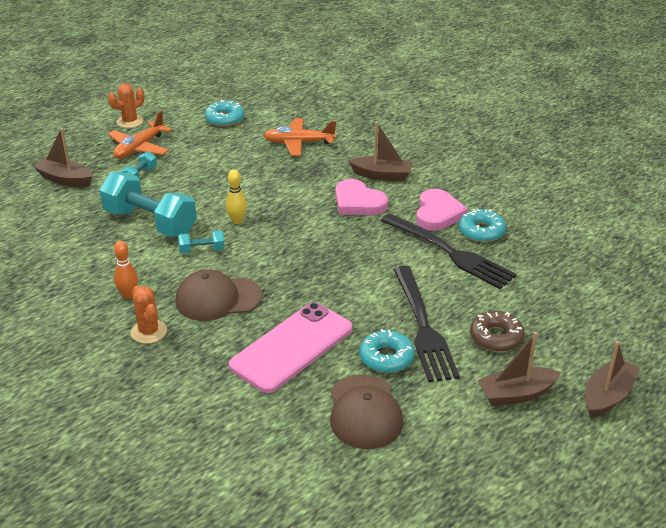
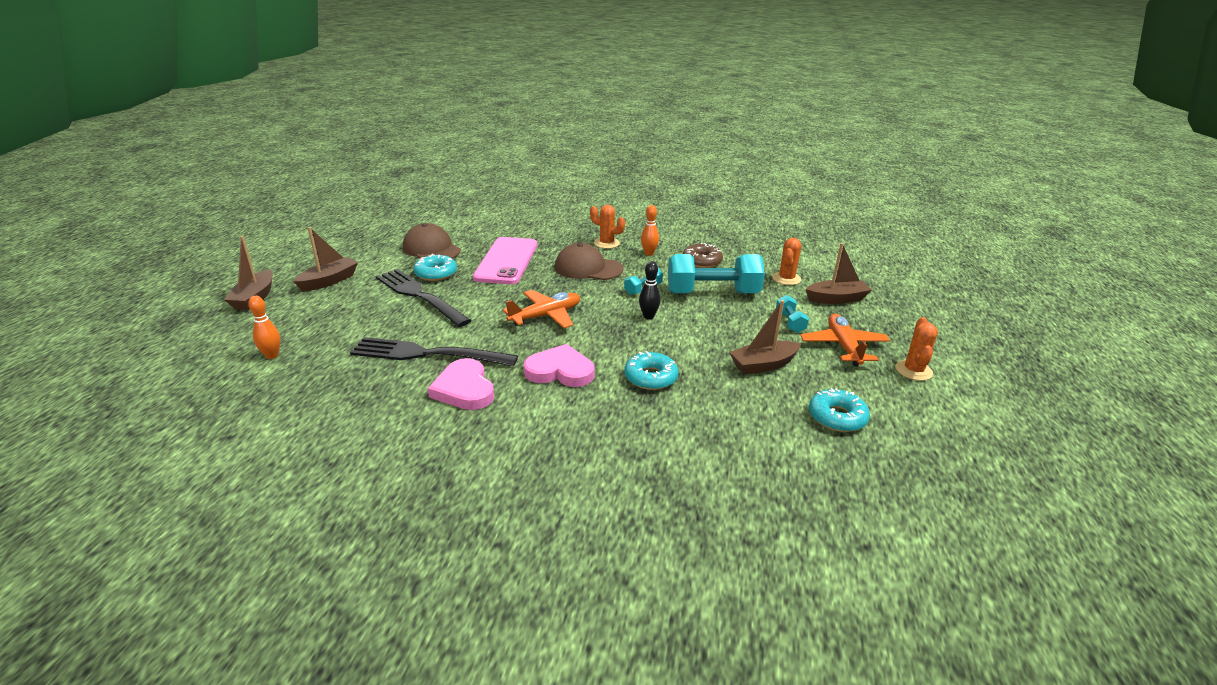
camera: 145 degrees right, 5 degrees down
brown cap [175,270,262,321] -> brown cap turned 120 degrees counterclockwise [555,243,624,280]
yellow bowling pin [226,169,247,224] -> black bowling pin [639,261,660,319]
orange plane [264,118,336,156] -> orange plane moved to [503,290,580,328]
brown boat [348,122,413,181] -> brown boat moved to [729,300,801,375]
turquoise donut [459,209,506,242] -> turquoise donut moved to [624,351,678,390]
brown donut [470,311,525,352] -> brown donut moved to [683,242,723,268]
none -> orange bowling pin [248,296,280,359]
none -> orange cactus [772,238,801,285]

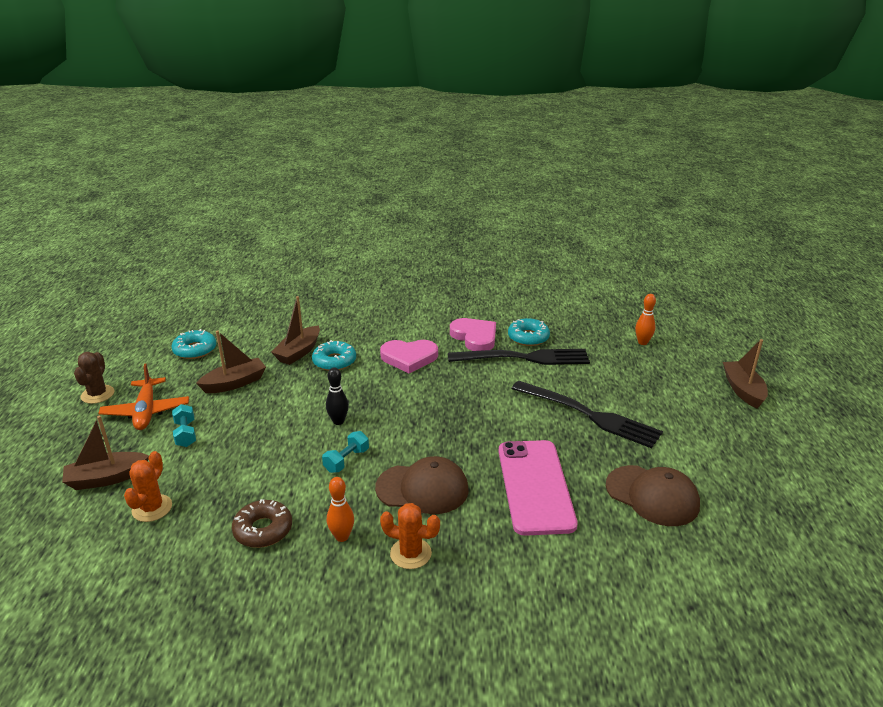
camera: 170 degrees right, 0 degrees up
brown boat [293,227,358,291] -> brown boat moved to [271,296,320,365]
turquoise donut [413,254,457,281] -> turquoise donut moved to [508,318,550,346]
orange plane [503,290,580,328] -> none
turquoise dumbbell [668,254,765,294] -> none
orange cactus [895,317,938,381] -> brown cactus [74,352,114,404]

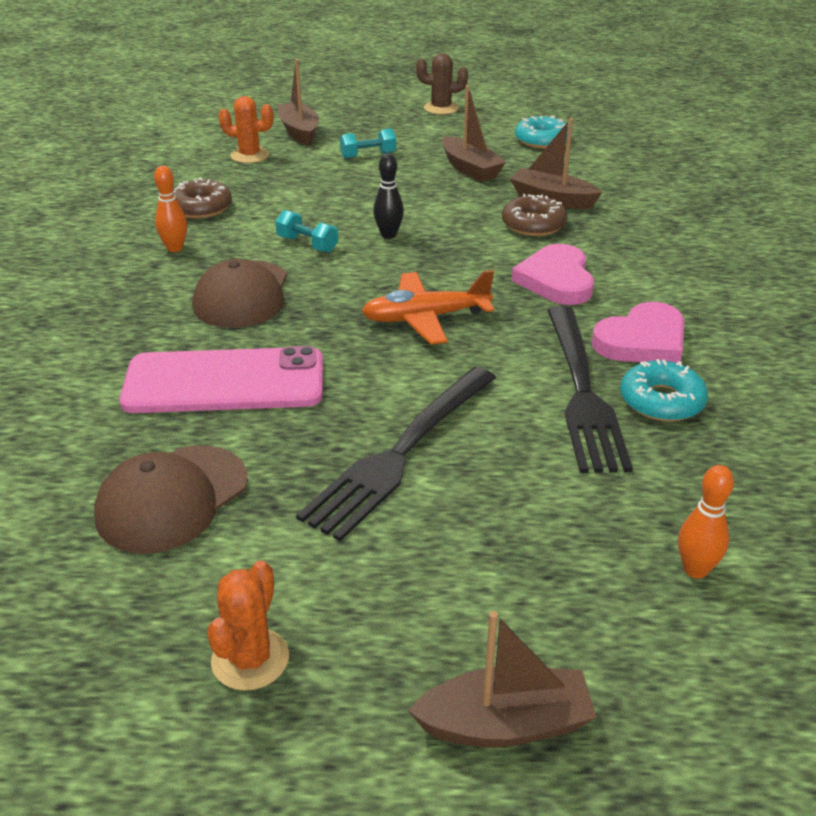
camera: 90 degrees right, 5 degrees up
orange plane [98,364,189,430] -> orange plane moved to [362,270,494,345]
turquoise donut [312,340,356,371] -> brown donut [502,194,567,236]
orange cactus [380,503,440,569] -> orange cactus moved to [207,560,289,691]

